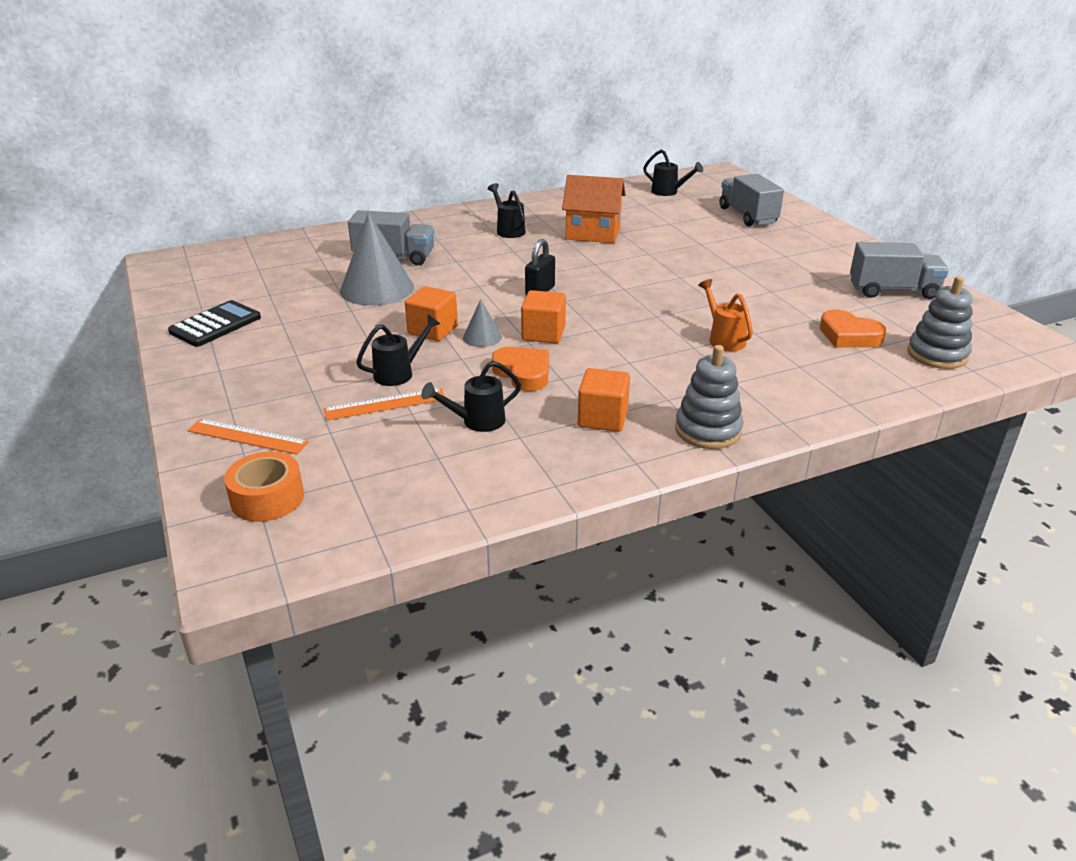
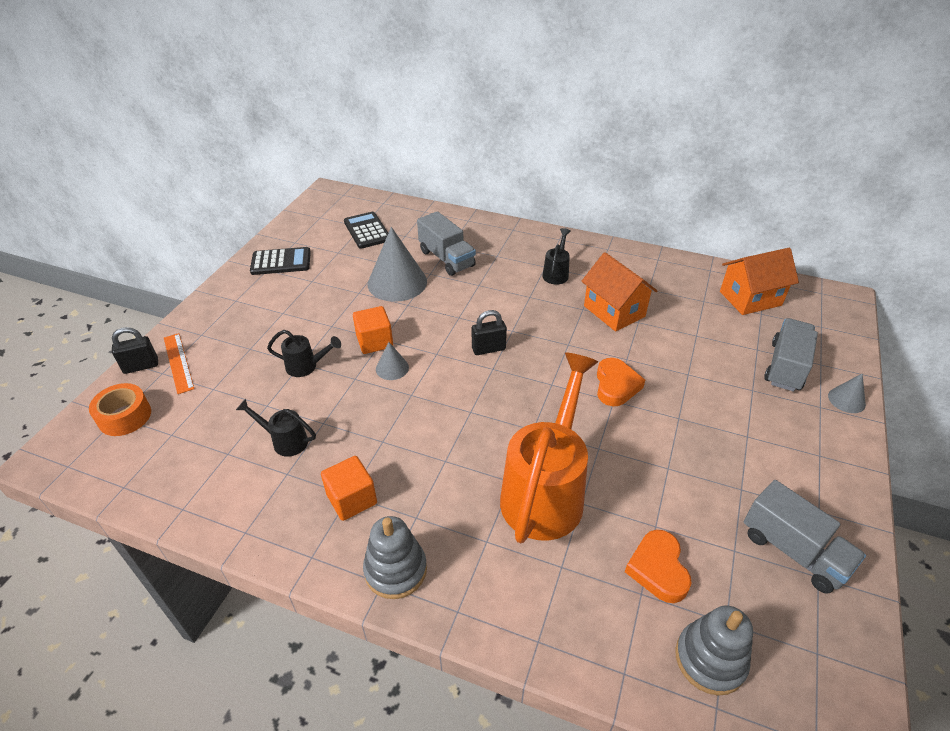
camera: 45 degrees right, 10 degrees up
orange ruler [323,388,445,421] -> none
orange heart [492,347,549,391] -> orange heart moved to [597,358,645,406]
orange cube [521,290,566,343] -> none
black watering can [643,149,703,196] -> orange house [720,248,799,315]
orange watering can [698,279,753,351] -> orange watering can [500,352,598,543], size x2.26
none -> black padlock [112,327,158,374]
none -> black calculator [344,212,388,249]
none -> grey cone [828,373,866,413]

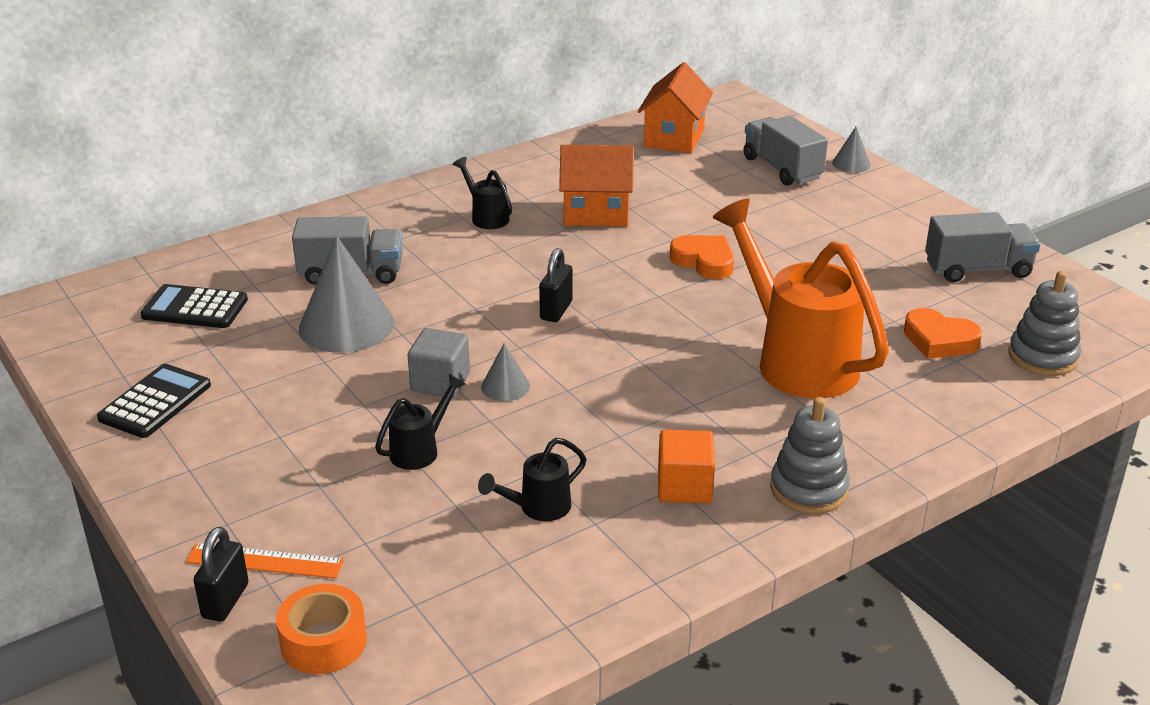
camera: 55 degrees left, 10 degrees down
orange cube [353,306,393,354] -> grey cube [408,328,470,398]

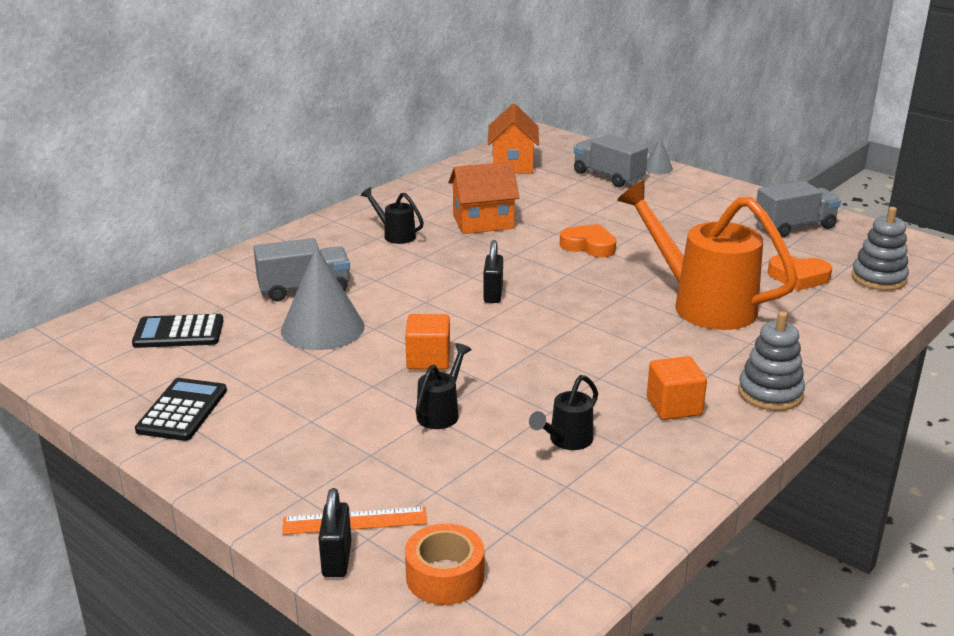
camera: 15 degrees left, 5 degrees down
grey cube [408,328,470,398] -> orange cube [405,314,450,370]
grey cone [481,343,530,401] -> none

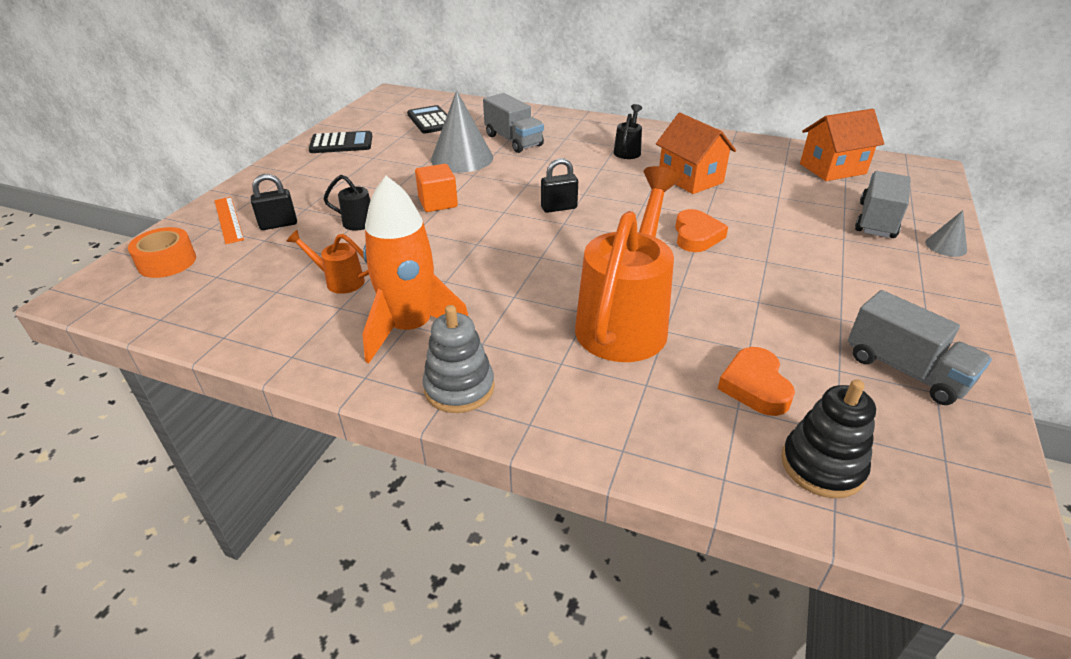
camera: 70 degrees right, 10 degrees up
black padlock [318,488,351,577] -> black padlock moved to [251,174,297,230]
black watering can [529,375,598,450] -> orange watering can [286,230,369,294]
orange cube [647,356,707,420] -> orange rocket [362,176,469,363]
grey stacking toy [851,207,909,291] -> black stacking toy [781,379,876,498]

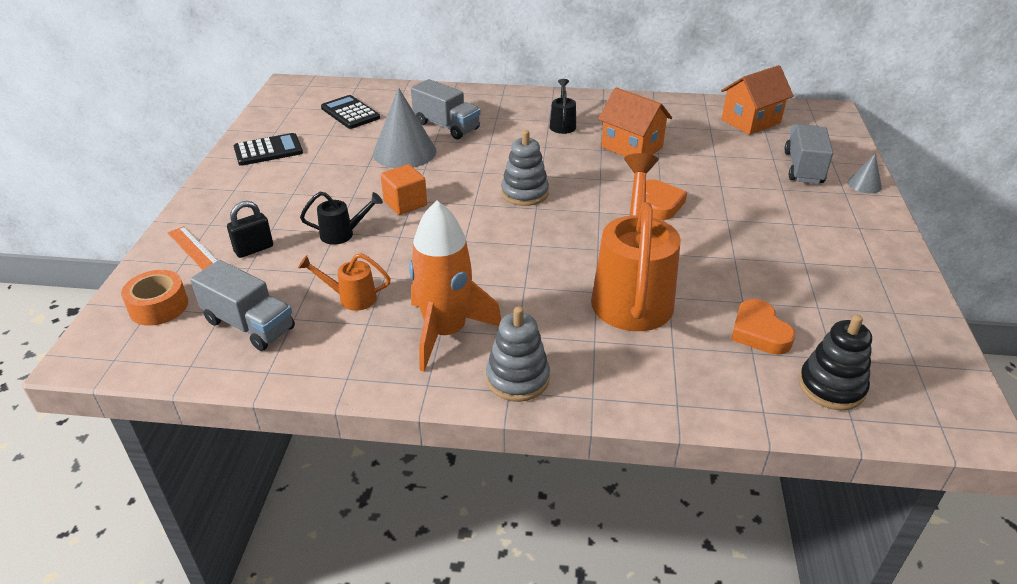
camera: 15 degrees left, 0 degrees up
black padlock [541,158,578,213] -> grey stacking toy [501,130,549,206]
grey truck [848,290,992,405] -> grey truck moved to [190,260,295,351]

